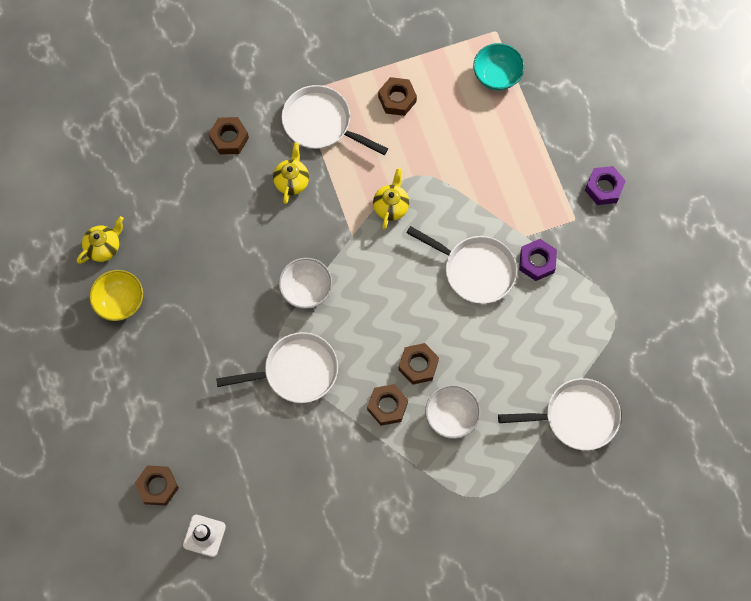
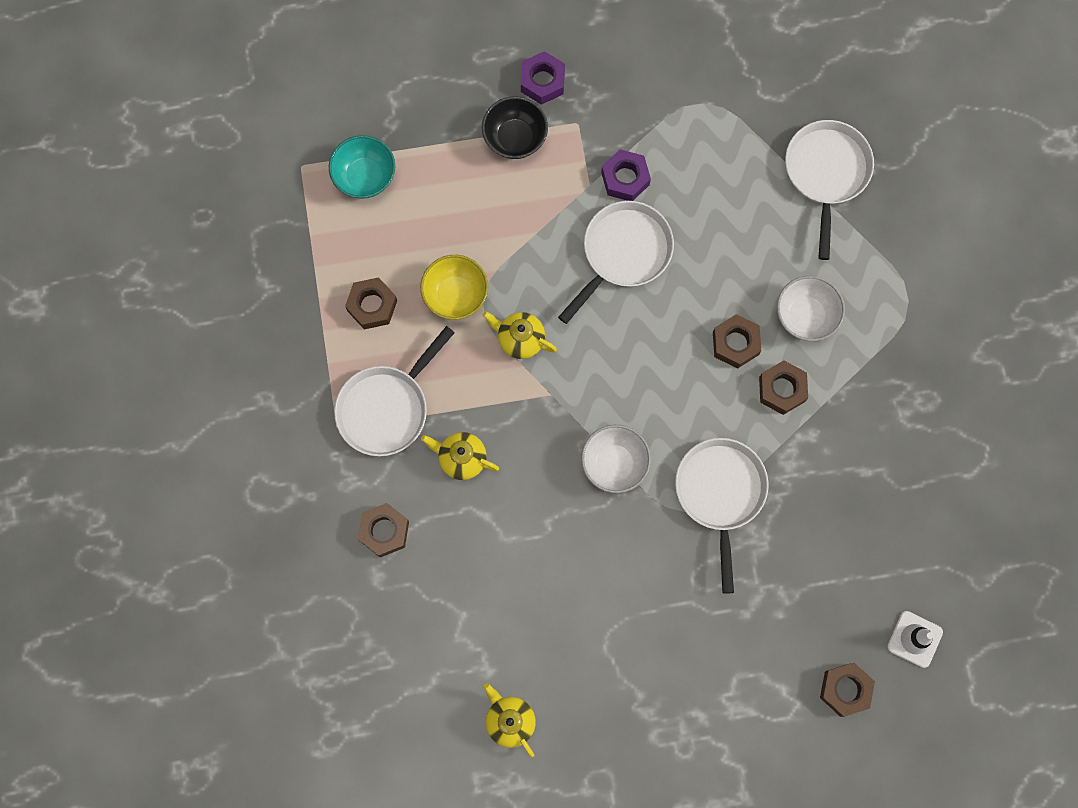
camera: 80 degrees left, 5 degrees up
yellow bowl [89,270,143,321] -> yellow bowl moved to [420,255,488,320]
none -> black bowl [482,96,548,159]

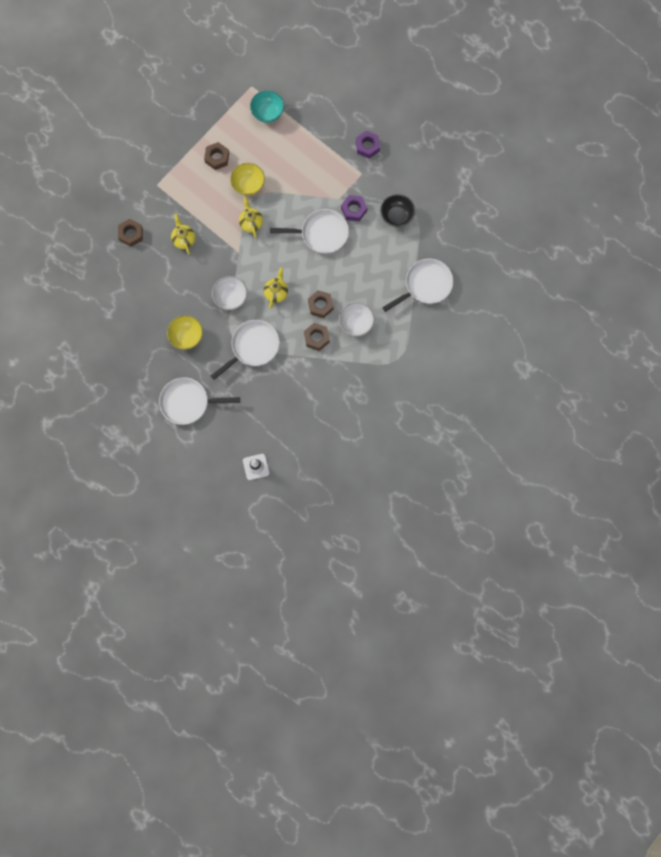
camera: 50 degrees right, 0 degrees up
white pan [334,326,455,456] -> white pan moved to [159,377,240,425]
black bowl [482,96,548,159] -> black bowl moved to [380,194,415,227]
yellow teapot [484,683,536,757] -> yellow teapot moved to [264,267,288,309]
brown nut [820,663,875,717] -> none
none -> yellow bowl [167,315,203,350]

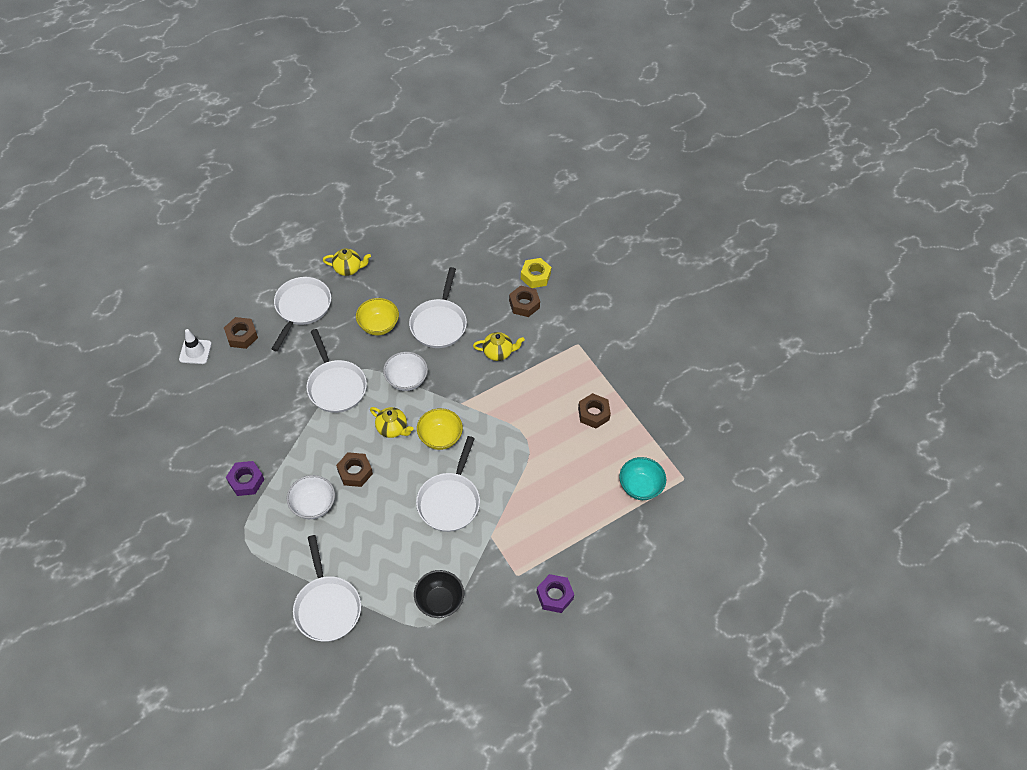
camera: 105 degrees right, 20 degrees down
yellow bowl [230,163,265,196] -> yellow bowl moved to [417,408,463,450]
yellow teapot [239,197,263,238] -> yellow teapot moved to [323,248,371,276]
brown nut [304,323,330,351] -> brown nut moved to [224,317,258,349]
purple nut [341,195,367,221] -> purple nut moved to [226,461,264,496]
none -> white pan [409,267,467,348]
none -> yellow nut [521,258,551,288]

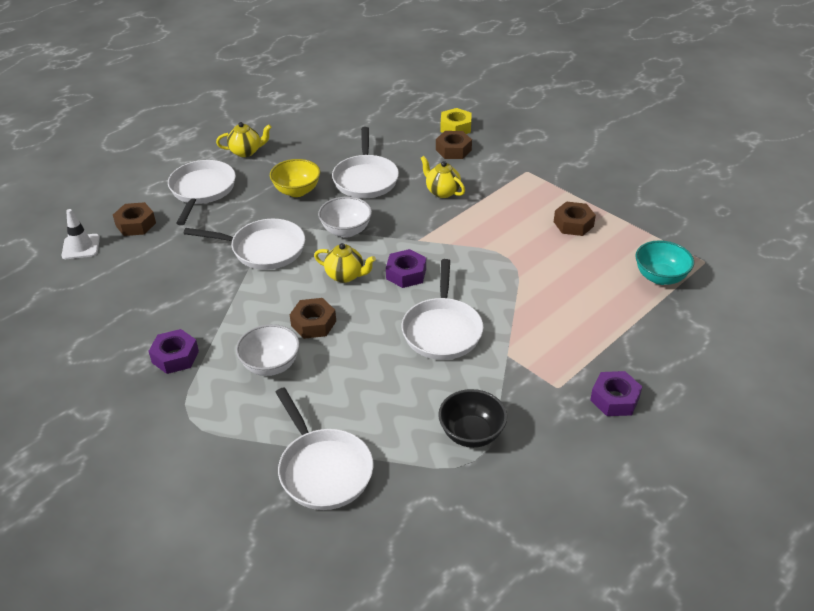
camera: 10 degrees left, 15 degrees down
white pan [306,329,367,413] -> white pan turned 45 degrees counterclockwise [184,219,305,270]
yellow bowl [417,408,463,450] -> purple nut [386,249,426,288]
yellow teapot [473,332,525,361] -> yellow teapot turned 120 degrees counterclockwise [421,156,465,198]

